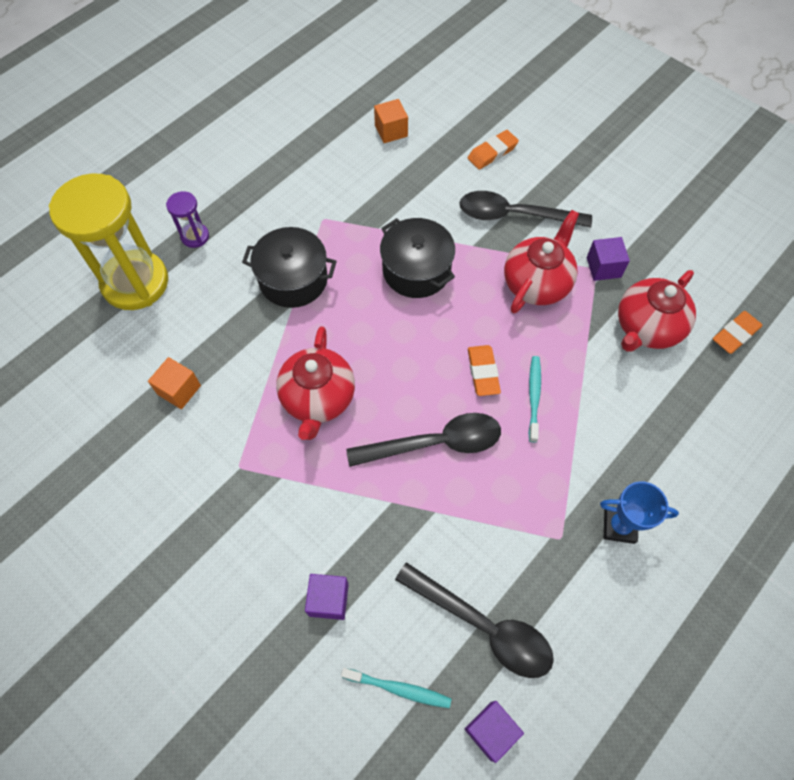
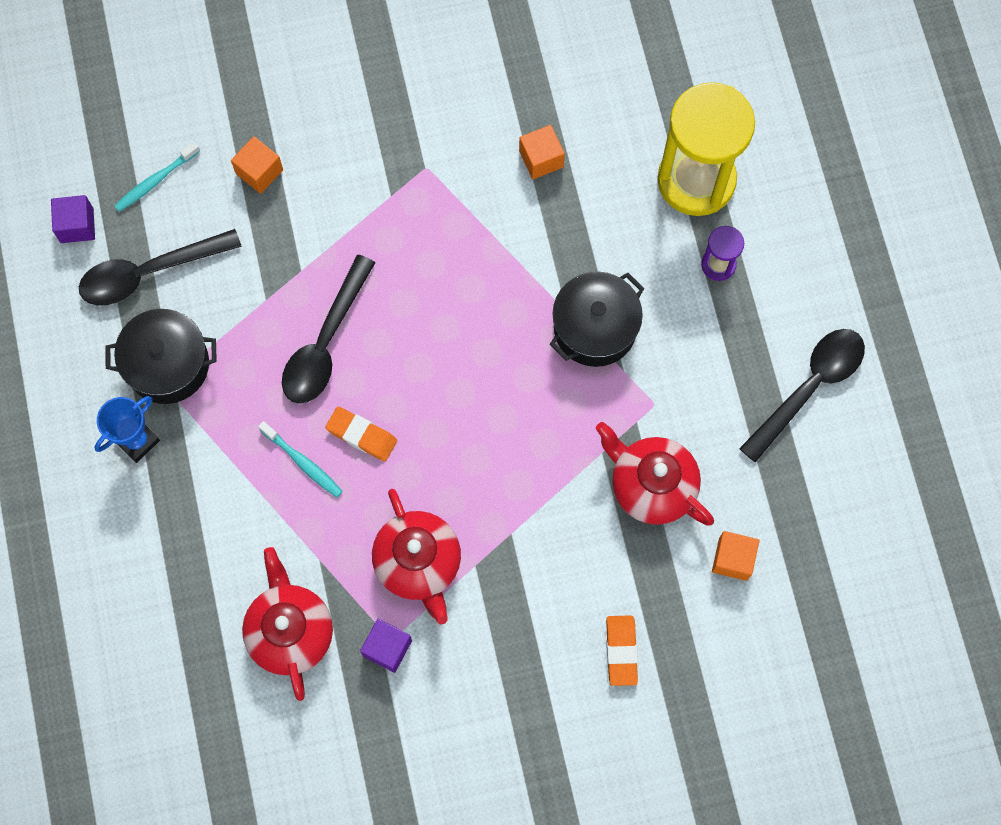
camera: 125 degrees right, 10 degrees up
red teapot [276,326,355,440] -> red teapot moved to [596,422,714,526]
purple cube [305,574,349,620] -> orange cube [231,136,283,194]
black pot [380,218,455,298] -> black pot moved to [105,309,217,404]
black spoon [459,191,592,228] -> black spoon moved to [739,329,865,462]
orange eraser [713,311,762,354] -> none

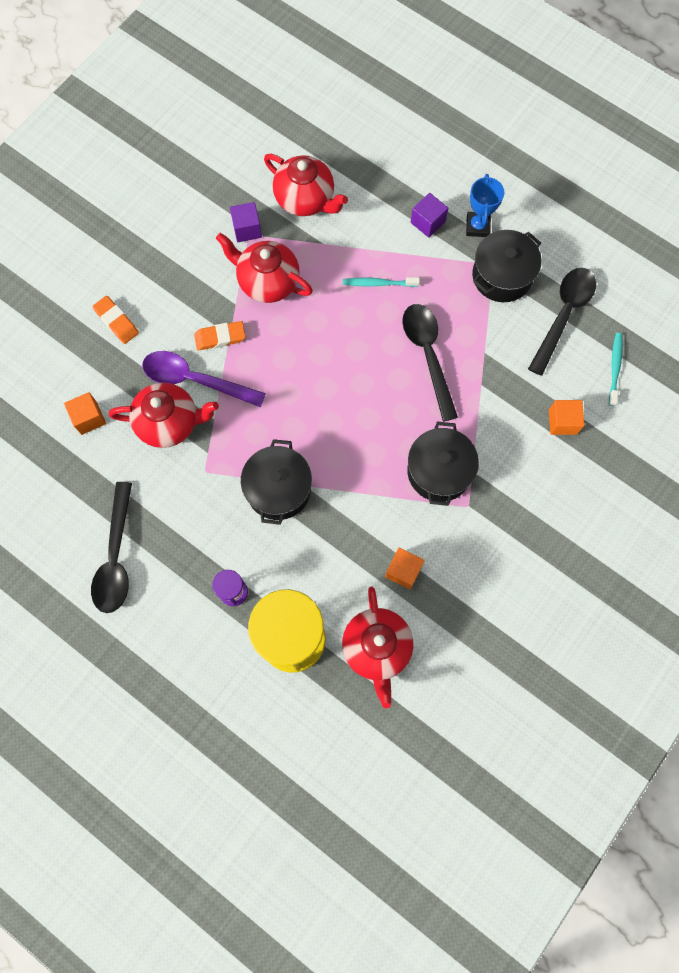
camera: 140 degrees right, 0 degrees up
purple cube [51,195,95,243] -> purple cube moved to [411,193,448,238]
orange eraser [325,407,397,462] -> orange eraser moved to [194,321,246,351]
none -> purple spoon [142,351,266,407]
none -> red teapot [342,587,413,708]
none -> black pot [407,422,479,506]

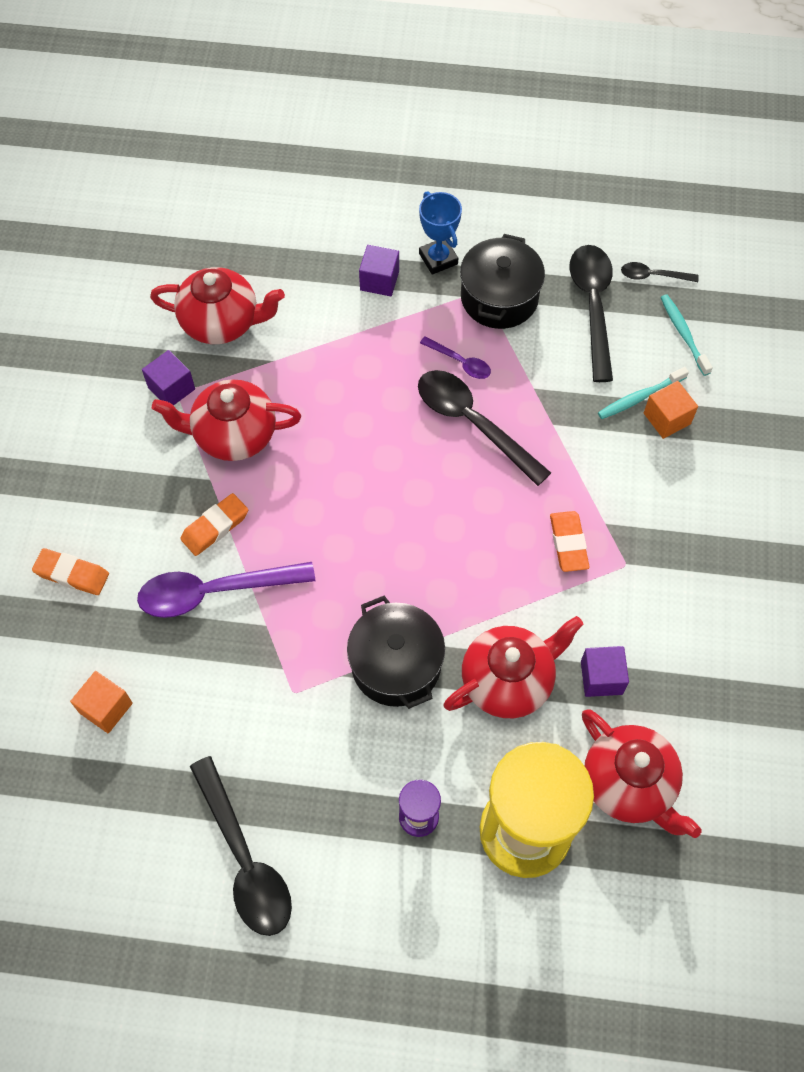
camera: 30 degrees left, 10 degrees down
red teapot [109,382,219,448] -> red teapot moved to [444,616,583,718]
turquoise toothbrush [343,277,420,287] -> turquoise toothbrush moved to [598,367,689,419]
orange cube [385,547,425,589] -> purple cube [581,646,629,697]
black pot [407,422,479,506] -> orange eraser [550,511,589,572]
none -> purple spoon [420,336,491,379]
none -> black spoon [621,262,699,282]

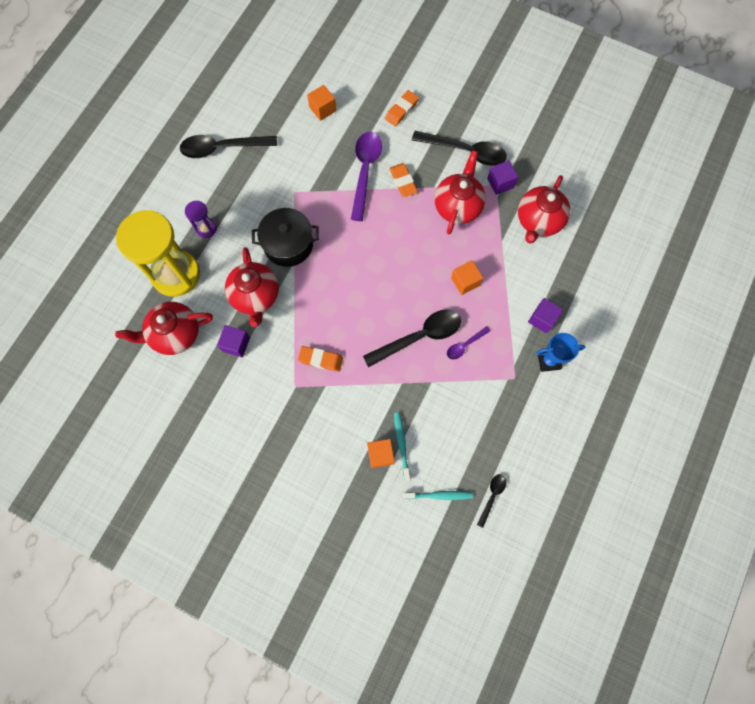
camera: 110 degrees right, 10 degrees up
black pot [460,234,545,329] -> none
black spoon [569,245,613,382] -> black spoon moved to [412,131,507,166]
none -> orange cube [451,260,483,295]

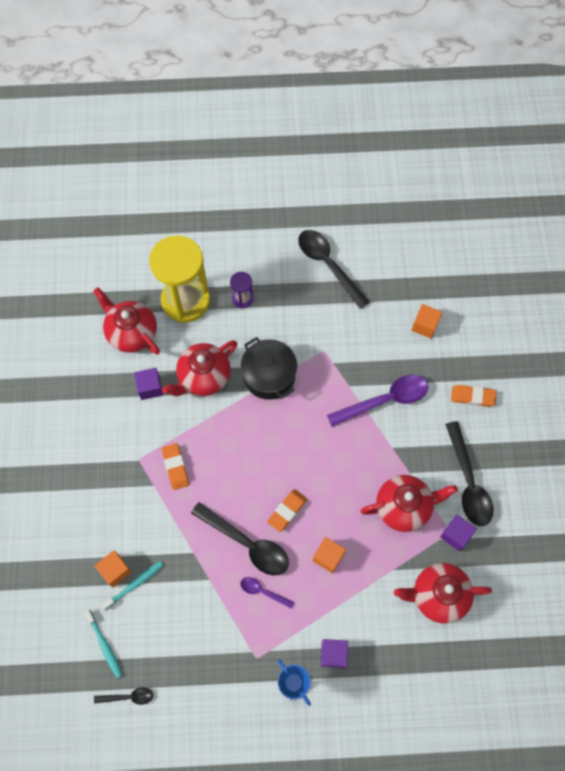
camera: 60 degrees right, 5 degrees down
orange eraser [389,163,418,197] -> orange eraser moved to [267,489,307,532]

